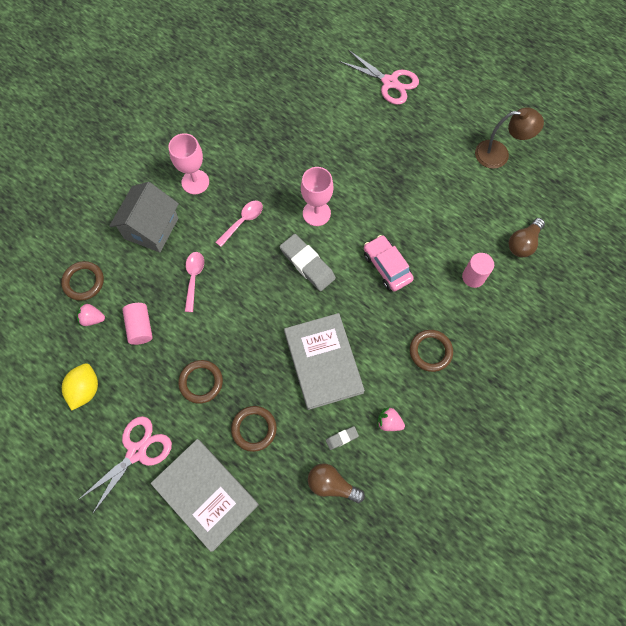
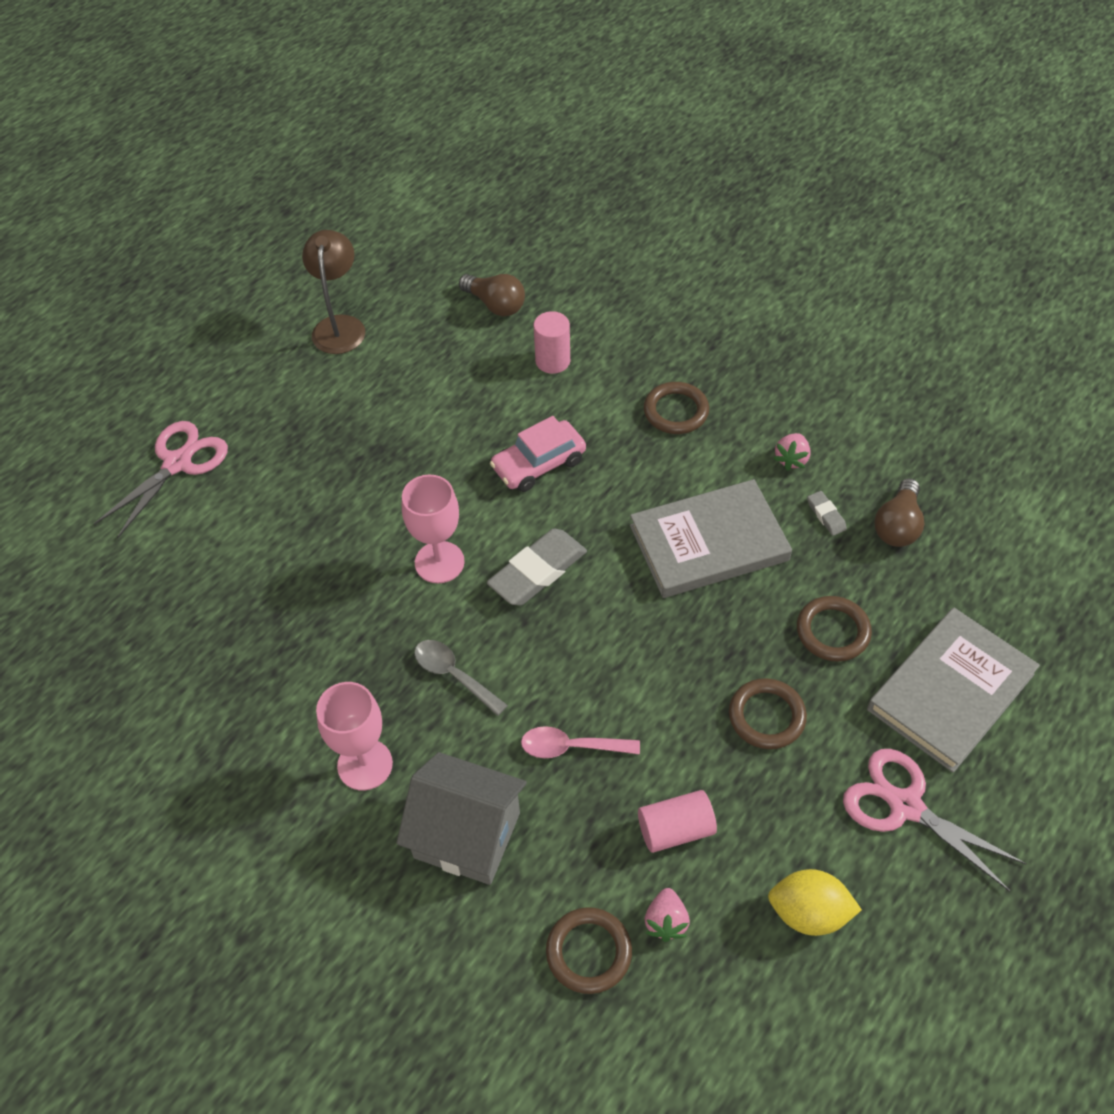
camera: 90 degrees left, 15 degrees down
pink spoon [216,201,263,247] -> grey spoon [414,640,508,716]

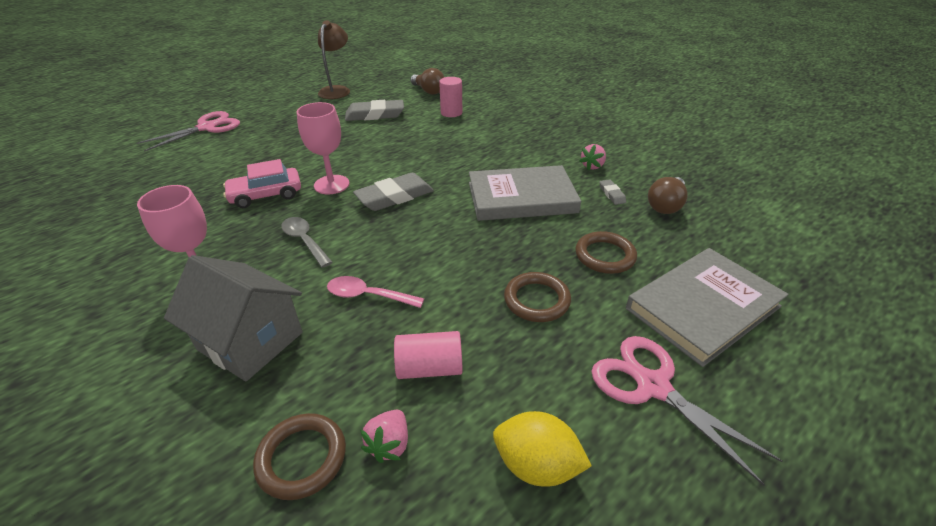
camera: 10 degrees right, 15 degrees down
pink car [490,416,586,492] -> pink car moved to [223,159,301,208]
brown ring [644,382,709,434] -> none
none -> grey eraser [345,100,404,121]

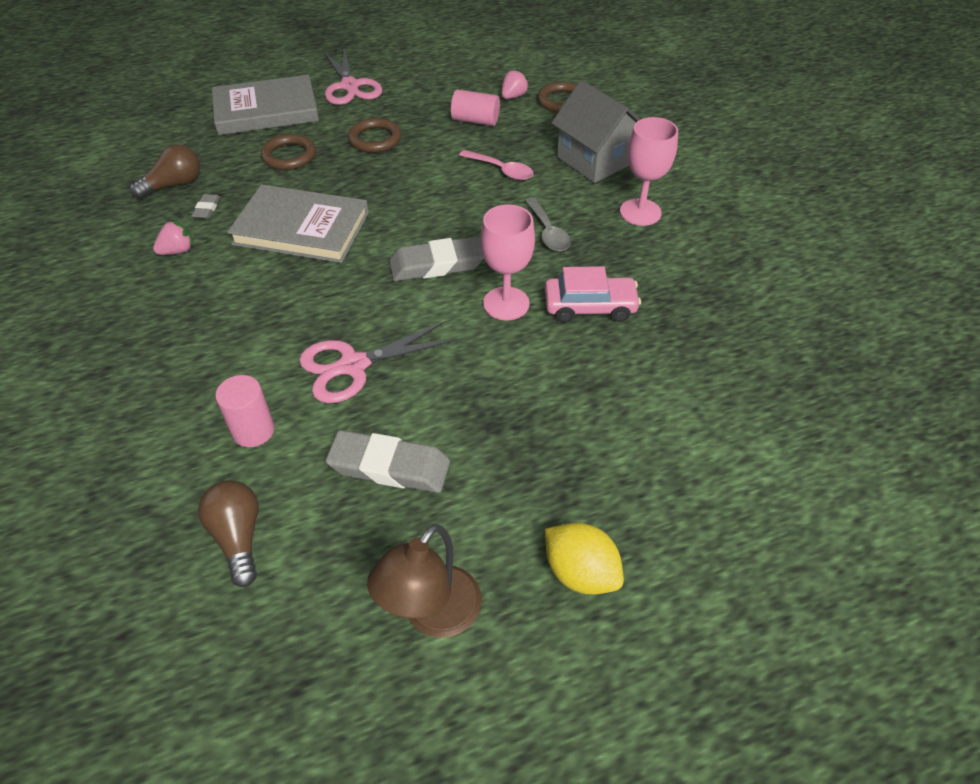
camera: 160 degrees left, 10 degrees up
pink scissors [137,111,240,152] -> pink scissors moved to [299,321,458,403]
yellow lemon [493,411,592,487] -> yellow lemon moved to [545,522,624,595]

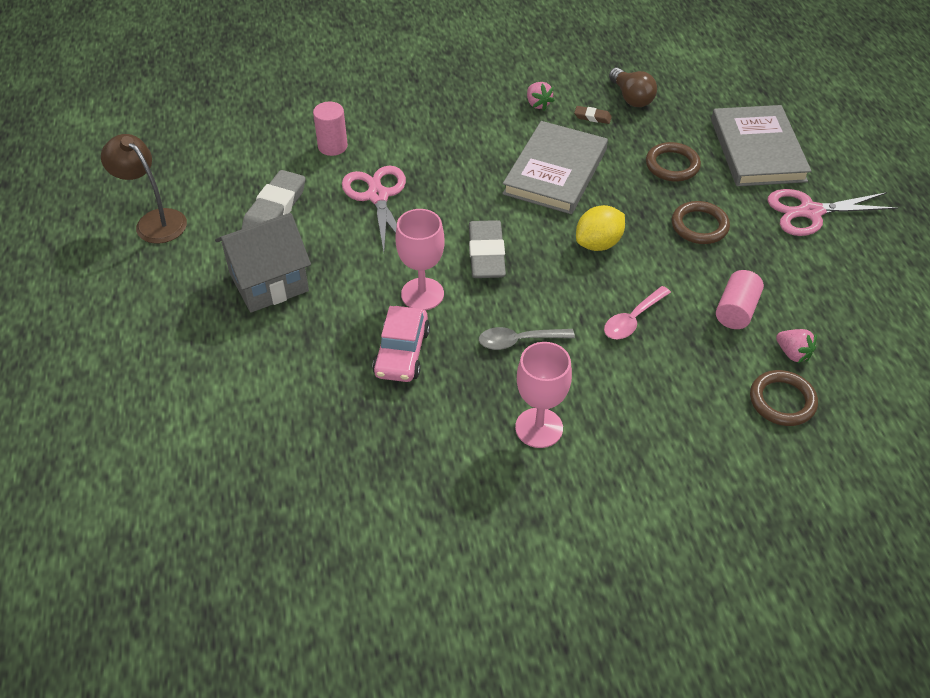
camera: 100 degrees right, 0 degrees up
grey eraser [192,194,220,219] -> brown eraser [574,106,612,124]
brown light bulb [198,480,259,587] -> none
yellow lemon [545,522,624,595] -> yellow lemon moved to [576,205,625,251]
grey house [552,80,641,183] -> grey house moved to [215,213,311,312]

